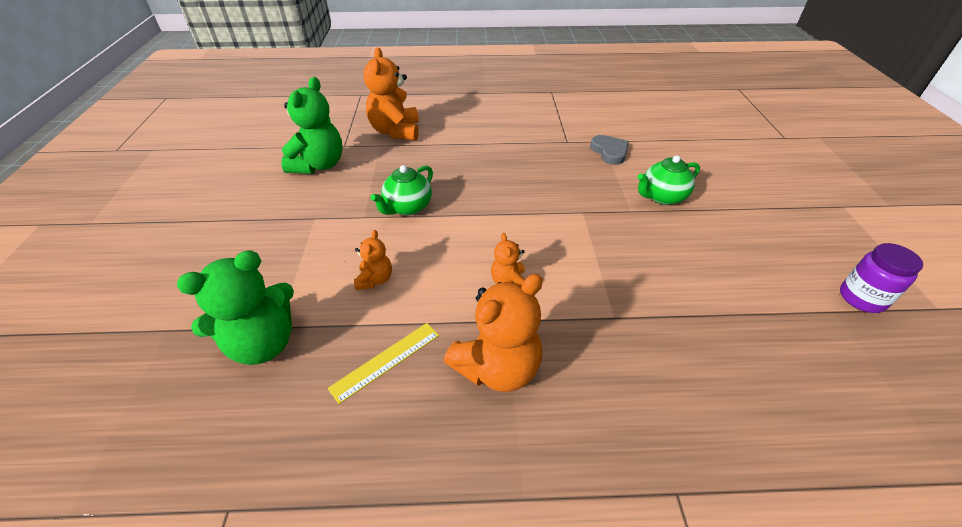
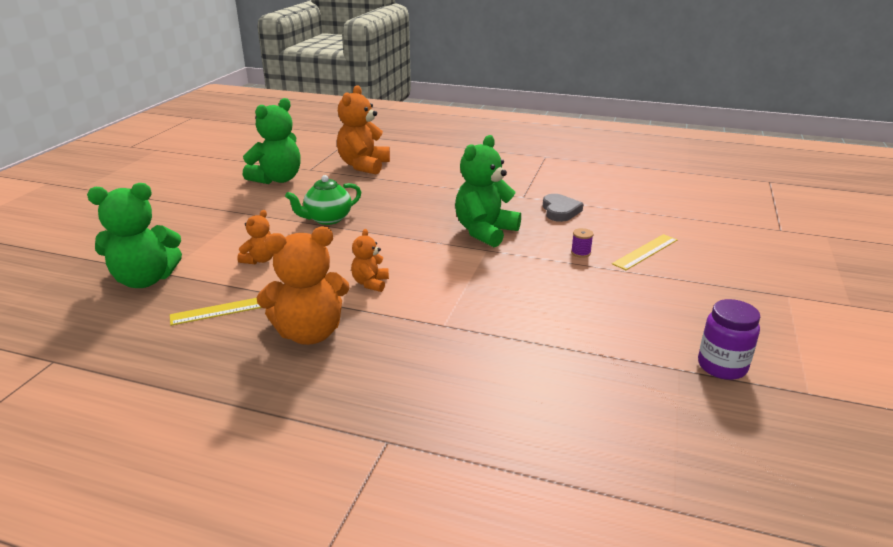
camera: 20 degrees right, 15 degrees down
green teapot [638,155,700,205] -> purple spool [571,228,593,258]
none -> green teddy bear [455,135,521,247]
none -> yellow ruler [612,234,677,270]

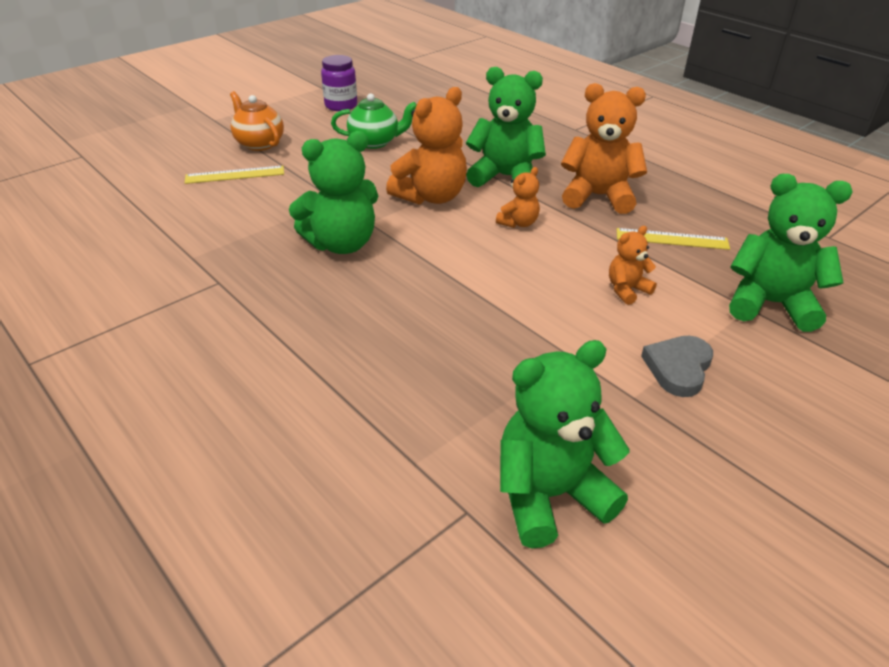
camera: 150 degrees left, 10 degrees up
green teapot [285,175,361,225] -> green teapot moved to [331,93,417,149]
orange teddy bear [337,85,390,175] -> orange teddy bear moved to [386,87,467,205]
grey heart [543,194,584,222] -> grey heart moved to [641,336,713,397]
purple spool [571,228,593,258] -> none
none -> orange teapot [230,91,284,151]
none -> green teddy bear [466,67,546,187]

